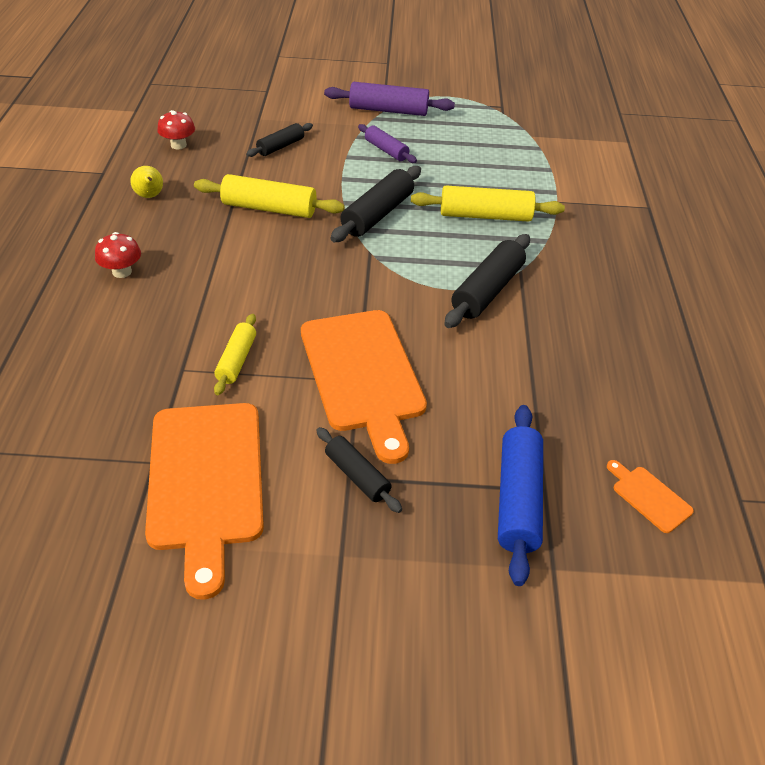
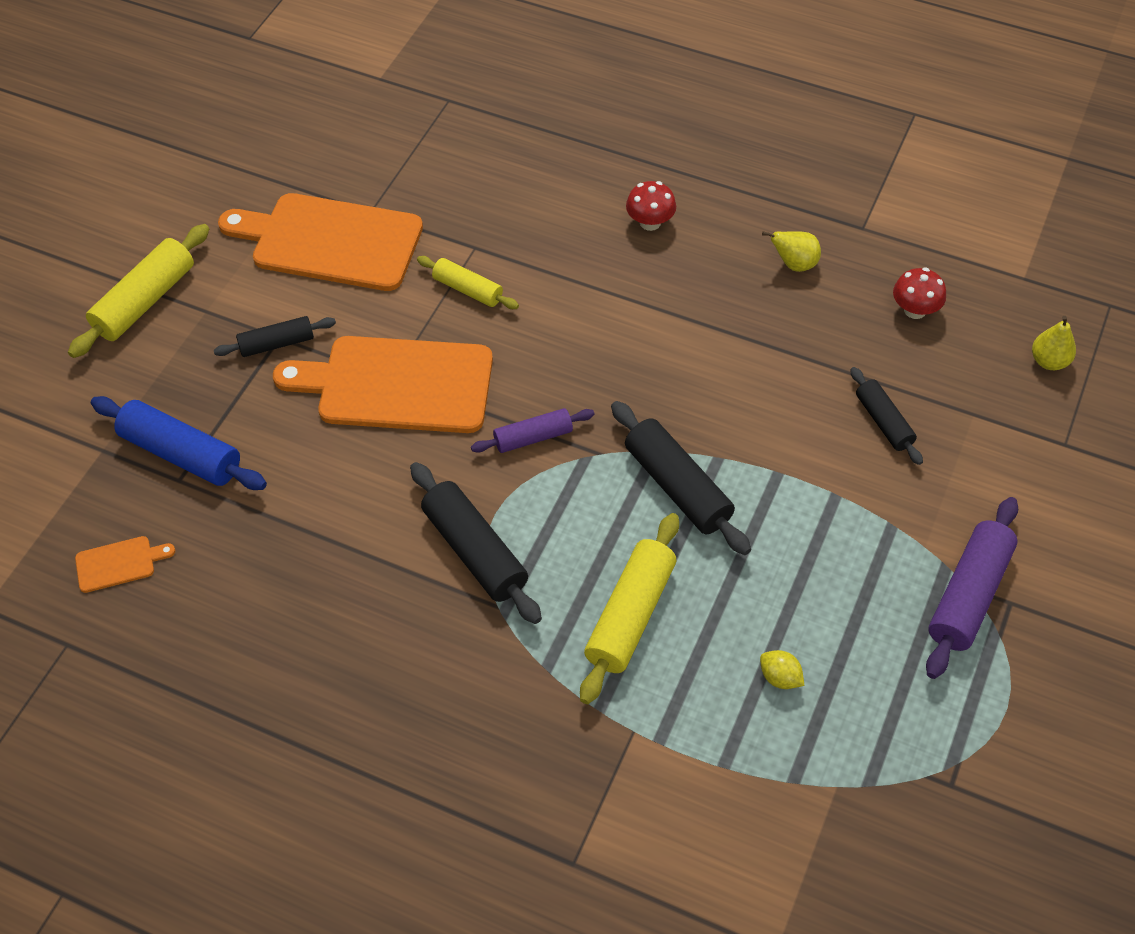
camera: 115 degrees right, 10 degrees up
yellow rolling pin [194,174,345,218] -> yellow rolling pin moved to [68,224,209,358]
purple rolling pin [358,124,417,163] -> purple rolling pin moved to [471,408,595,453]
none -> yellow lemon [760,650,804,689]
none -> yellow pear [1032,316,1076,370]

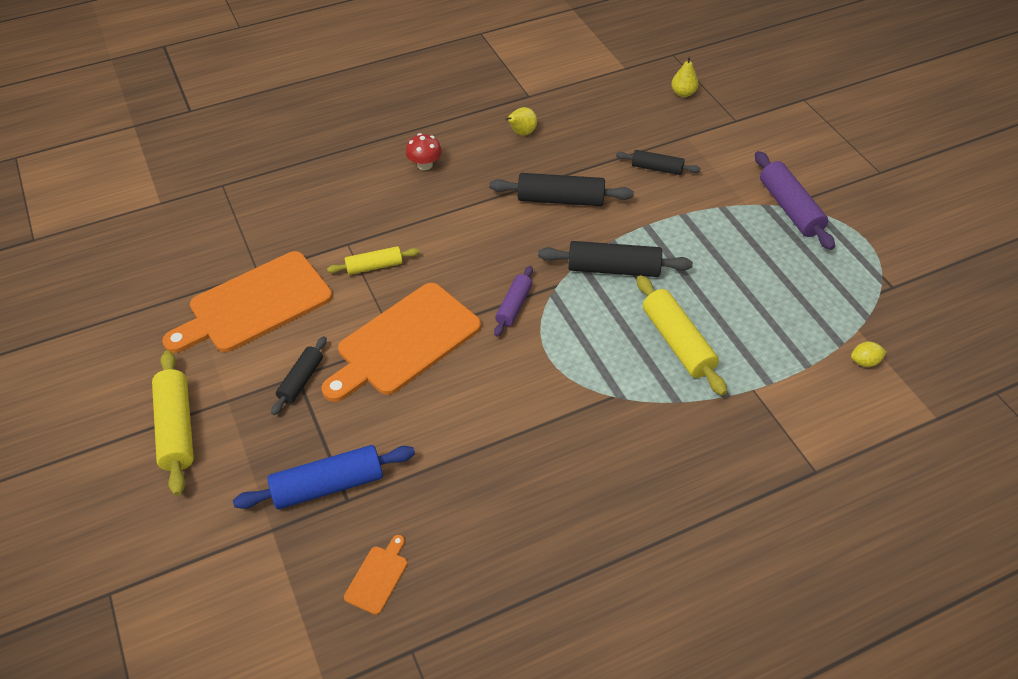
camera: 50 degrees left, 5 degrees down
black rolling pin [410,462,542,624] -> black rolling pin moved to [489,173,634,206]
yellow lemon [760,650,804,689] -> yellow lemon moved to [851,342,887,367]
red mushroom [893,268,946,319] -> none

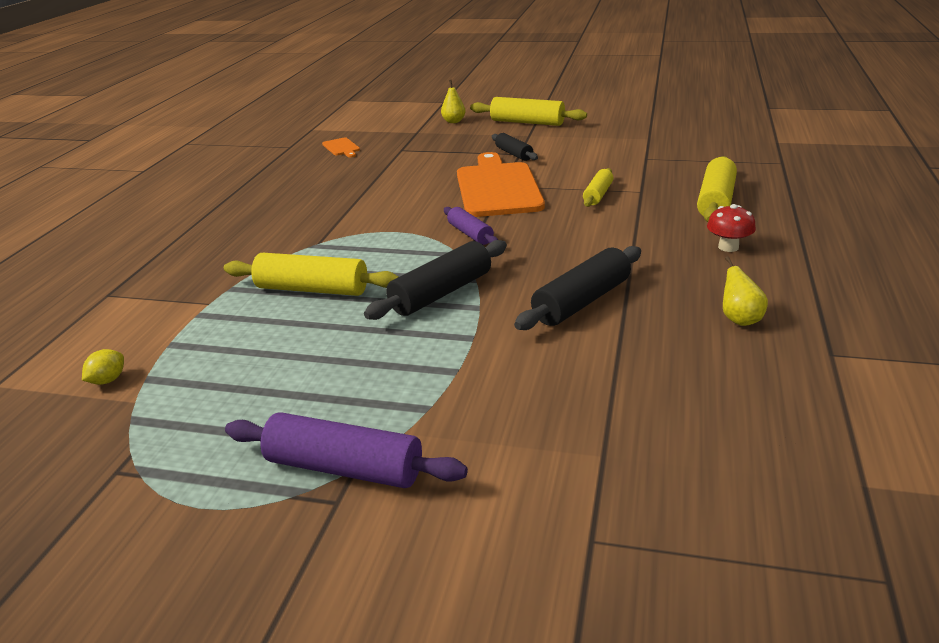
camera: 130 degrees right, 20 degrees down
orange cutting board [162,251,332,353] -> none
blue rolling pin [233,445,415,509] -> none
black rolling pin [616,150,701,175] -> none
yellow pear [671,56,698,97] -> yellow pear moved to [441,80,466,123]
none -> yellow rolling pin [697,156,737,222]

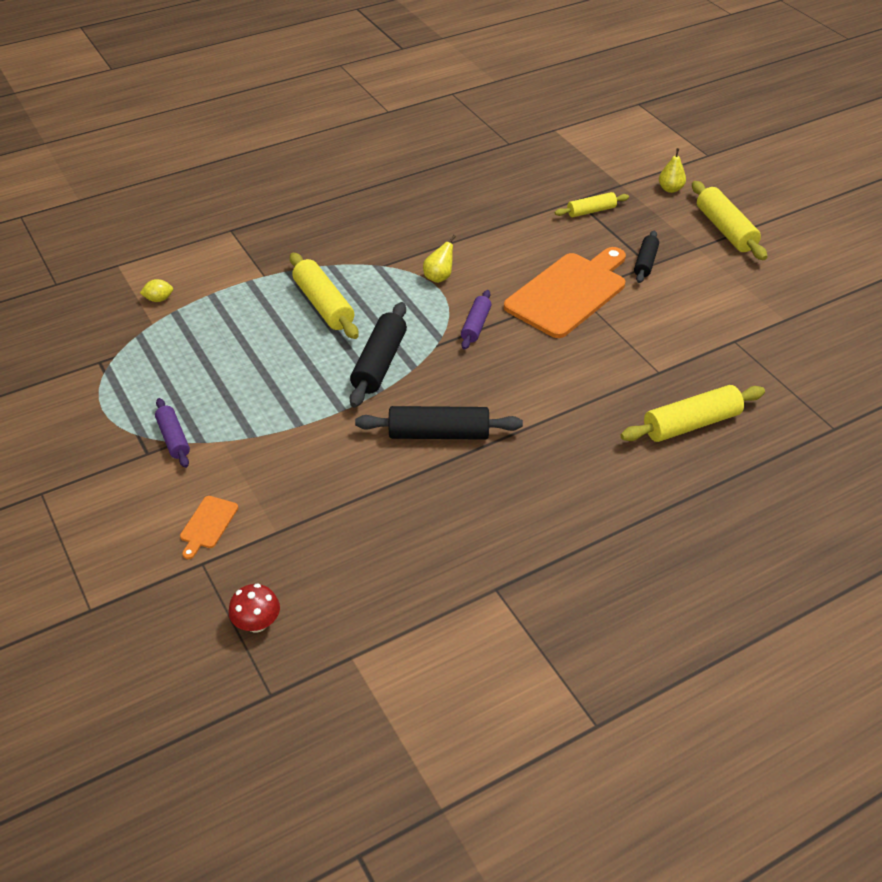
camera: 45 degrees right, 15 degrees up
purple rolling pin [225,412,468,488] -> purple rolling pin [155,398,190,468], size x0.61
orange cutting board [322,138,360,157] -> orange cutting board moved to [180,496,238,559]
black rolling pin [364,240,507,320] -> black rolling pin turned 75 degrees counterclockwise [350,302,407,407]
yellow rolling pin [583,168,613,207] -> yellow rolling pin moved to [555,192,629,217]
red mushroom [707,204,756,252] -> red mushroom moved to [229,584,280,633]
yellow pear [723,256,768,326] -> yellow pear moved to [423,235,456,283]

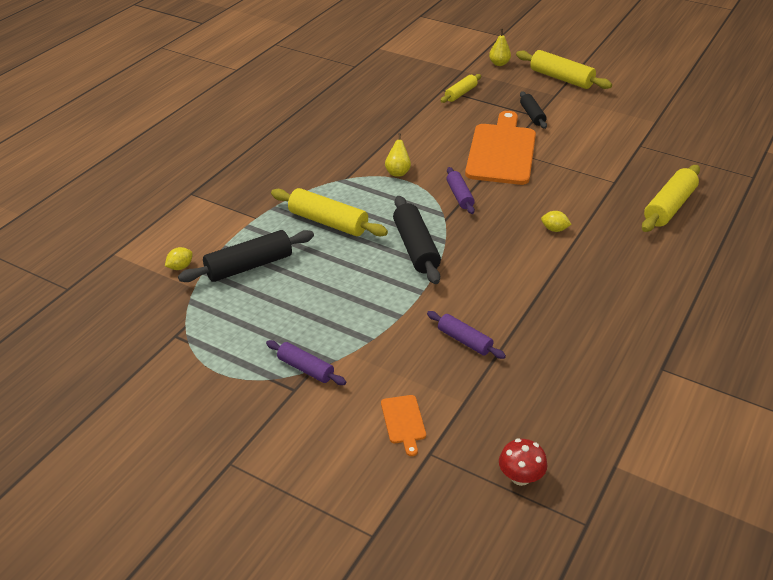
camera: 30 degrees left, 5 degrees down
black rolling pin [355,406,523,440] -> black rolling pin moved to [178,230,314,282]
none -> purple rolling pin [427,311,506,359]
none -> yellow lemon [541,211,572,232]

